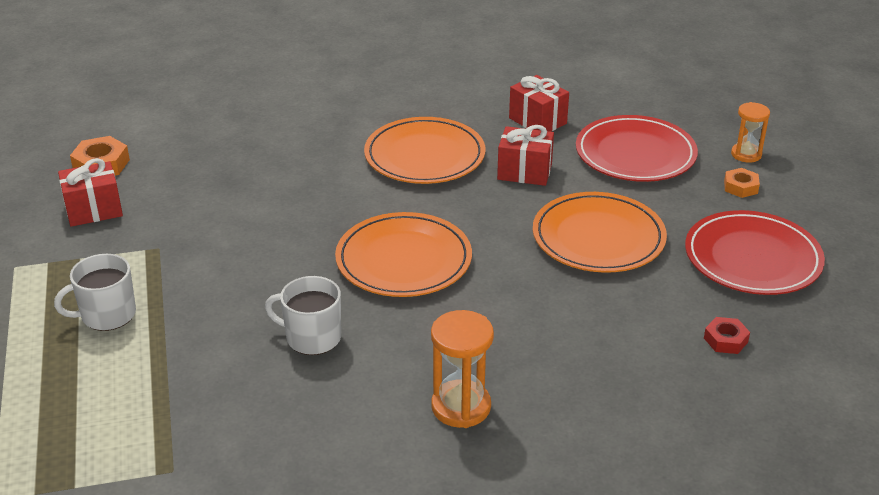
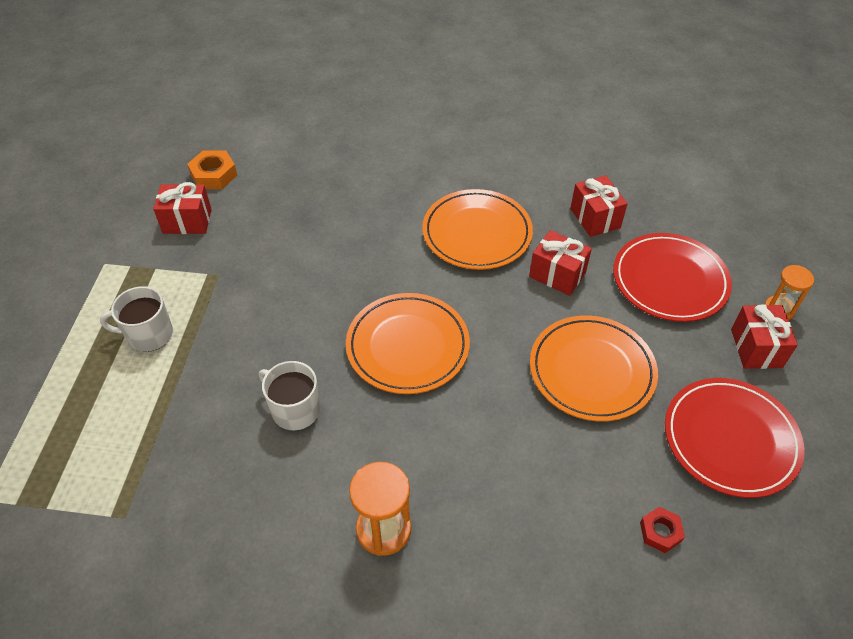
camera: 20 degrees right, 15 degrees up
orange nut [724,168,760,198] -> red gift [731,304,798,369]

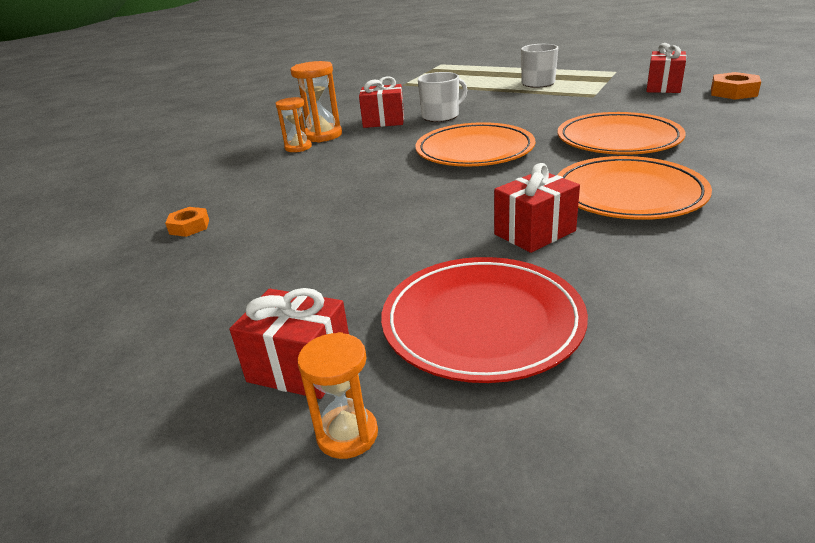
camera: 115 degrees right, 20 degrees down
orange plate [530,315,658,422] -> orange plate moved to [558,112,686,154]
red gift [570,175,628,237] -> red gift moved to [359,76,404,128]
red nut [640,507,685,553] -> orange nut [165,207,209,237]
red plate [665,378,805,498] -> none
none -> orange hourglass [276,97,312,152]

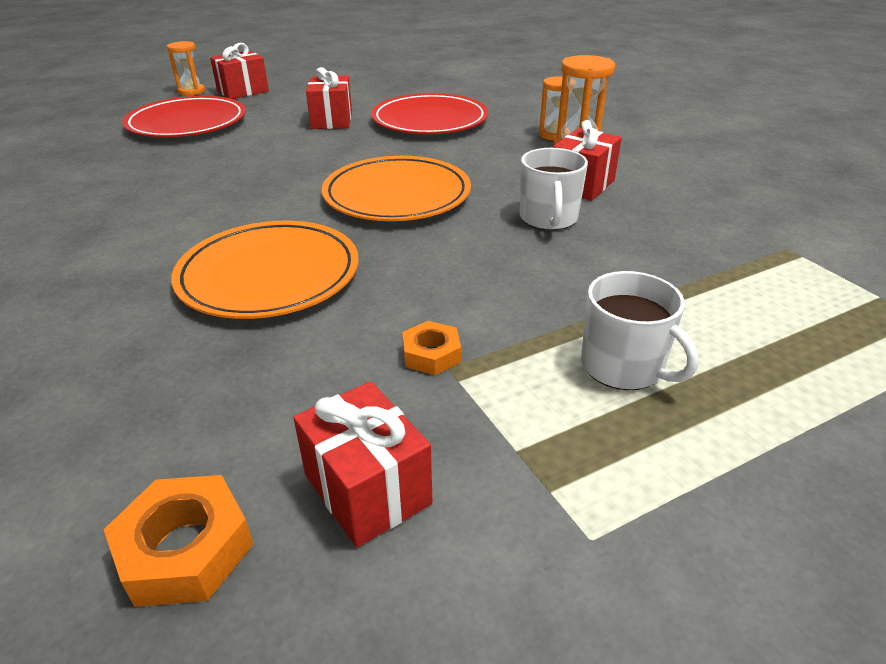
camera: 120 degrees right, 5 degrees up
orange nut [165,207,209,237] -> orange nut moved to [402,321,461,375]
red gift [494,163,580,253] -> red gift moved to [306,67,352,129]
orange plate [557,156,712,220] -> none
none -> red plate [371,93,488,134]

